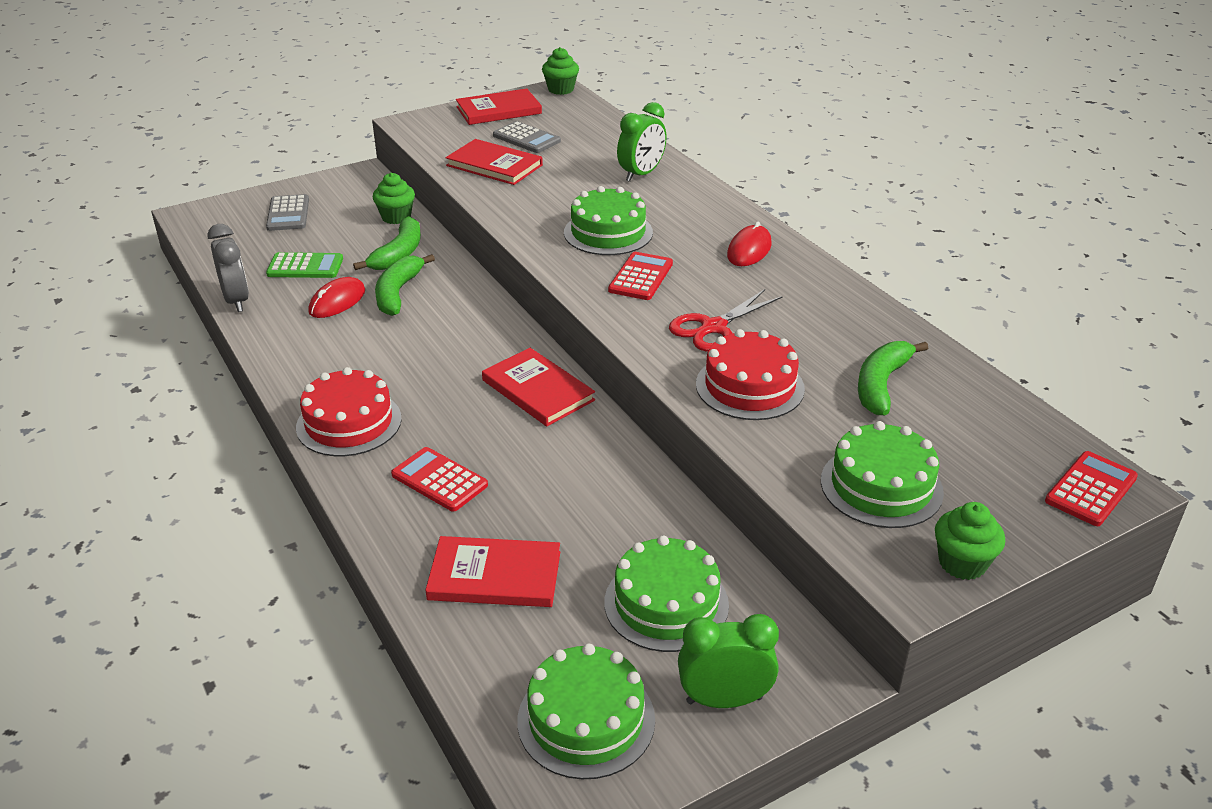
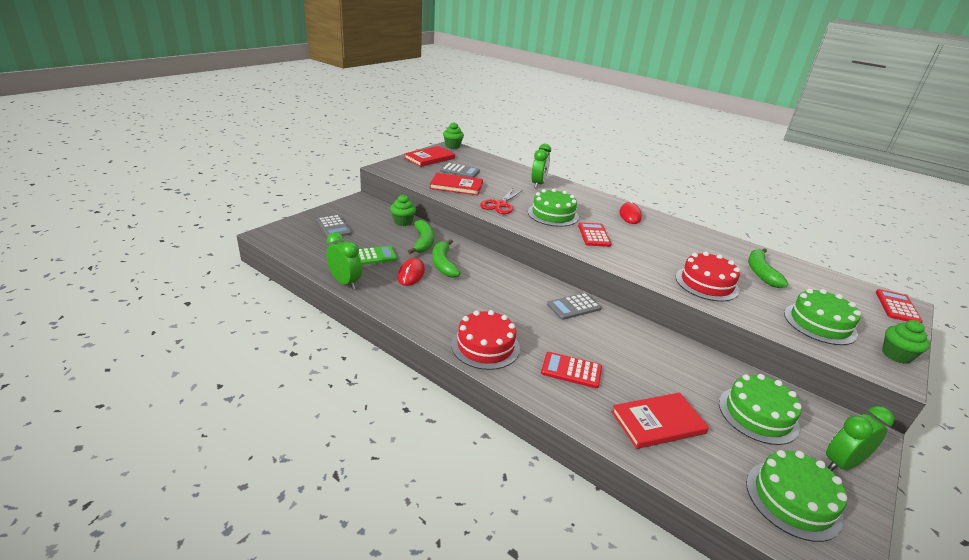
camera: 25 degrees left, 5 degrees down
grey clock [207,224,249,312] -> green clock [326,232,362,290]
red book [482,348,595,426] -> grey calculator [547,293,601,320]
red scissors [669,289,783,351] -> red scissors moved to [480,188,523,214]

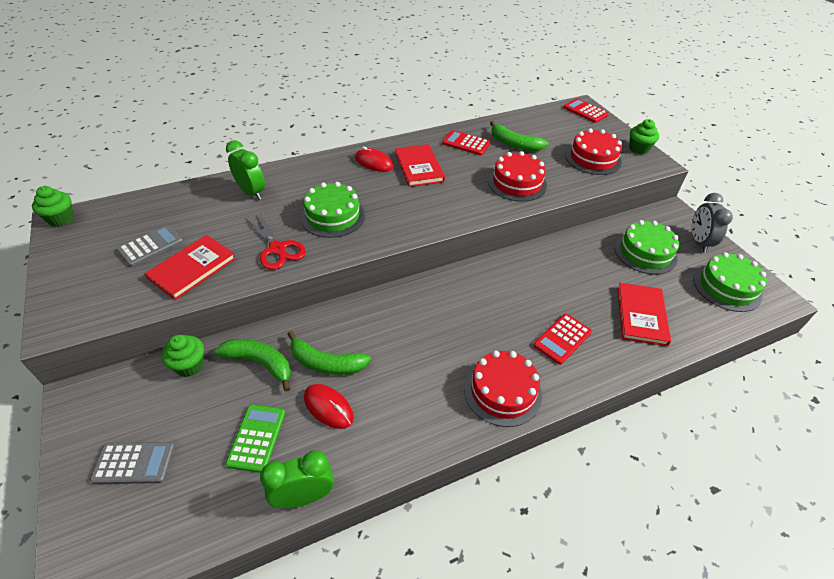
camera: 60 degrees left, 15 degrees up
red book [404,146,455,167] -> red book moved to [395,144,445,187]
grey calculator [547,293,601,320] -> none
red calculator [578,222,612,247] -> red calculator moved to [442,130,491,155]
green cake [784,289,861,345] -> red cake [565,128,622,175]
green clock [826,406,894,471] -> grey clock [692,193,733,253]

